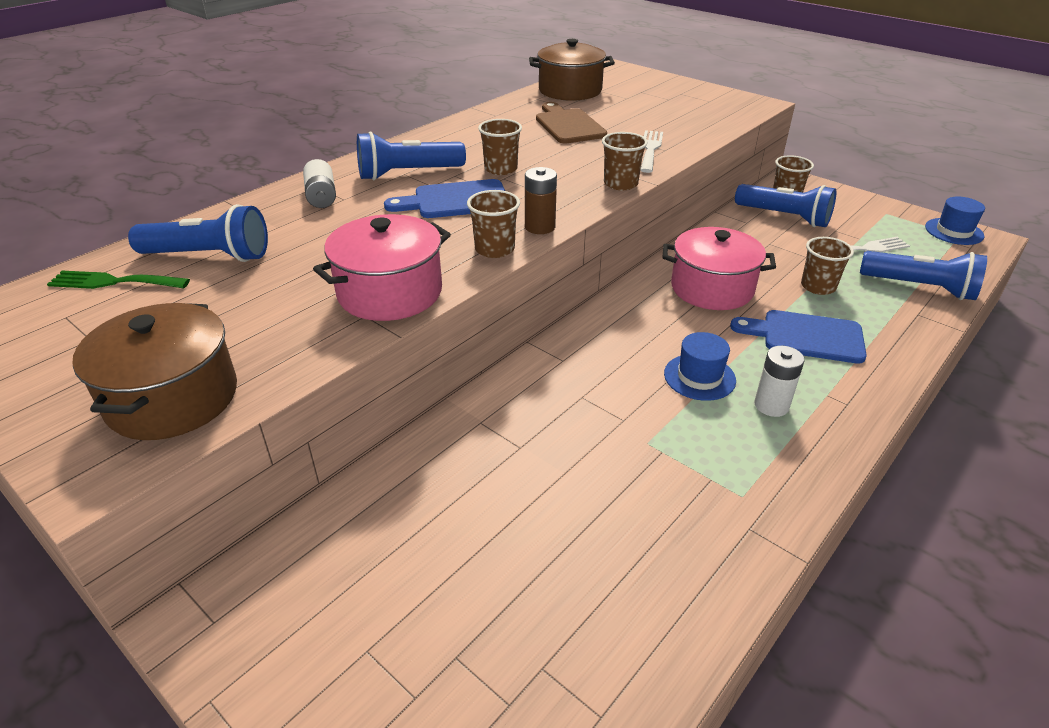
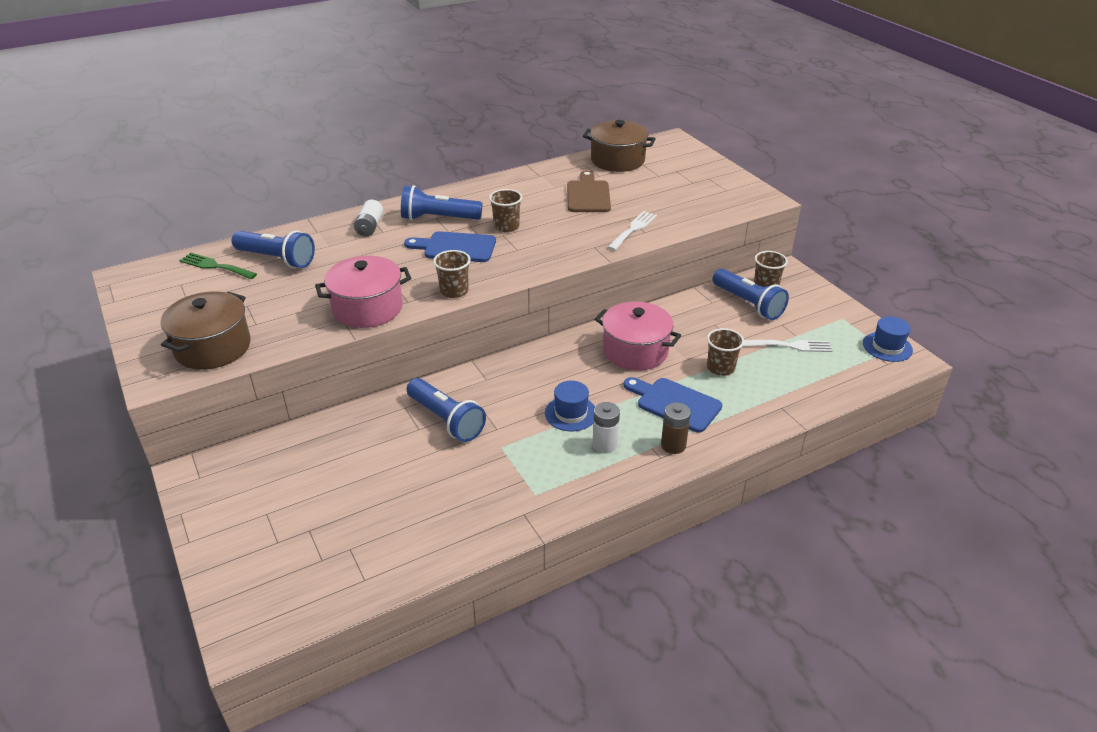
camera: 20 degrees right, 0 degrees up
brown battery [525,167,557,234] -> brown battery moved to [661,402,691,454]
brown cup [602,132,648,190] -> none
blue flashlight [860,251,987,300] -> blue flashlight moved to [407,378,486,442]

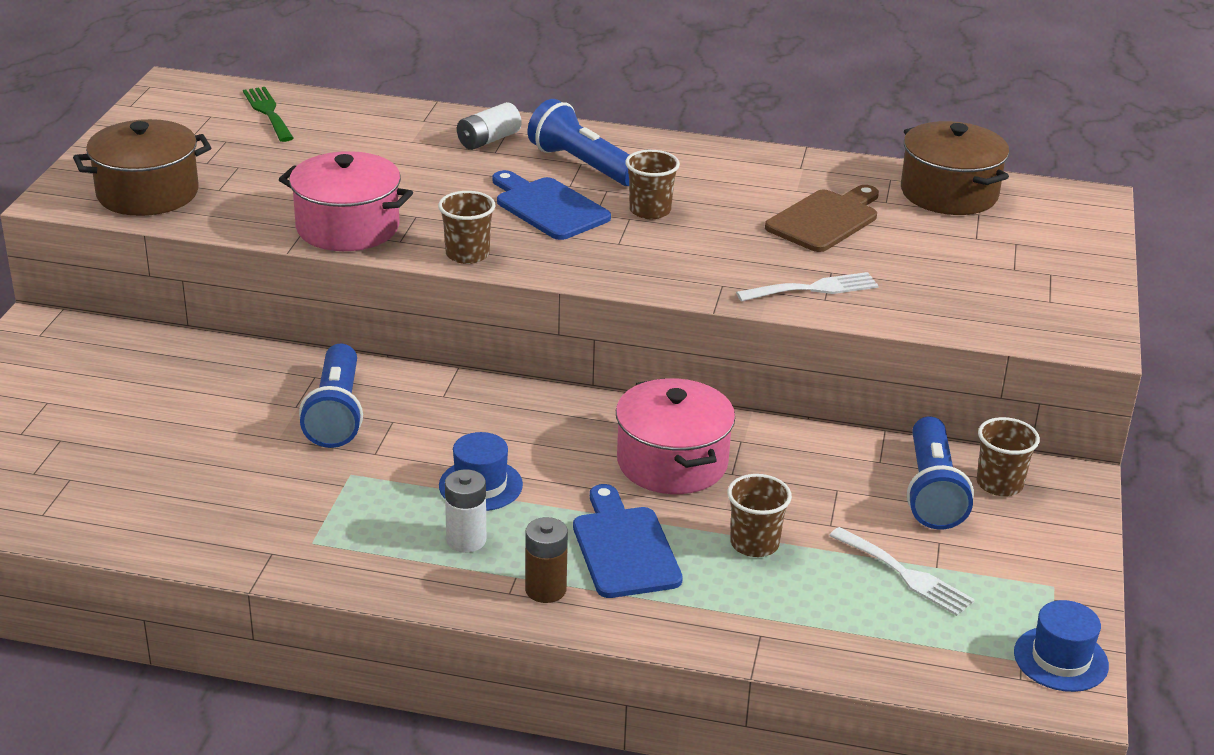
camera: 40 degrees right, 5 degrees down
blue flashlight [231,231,315,268] -> none

